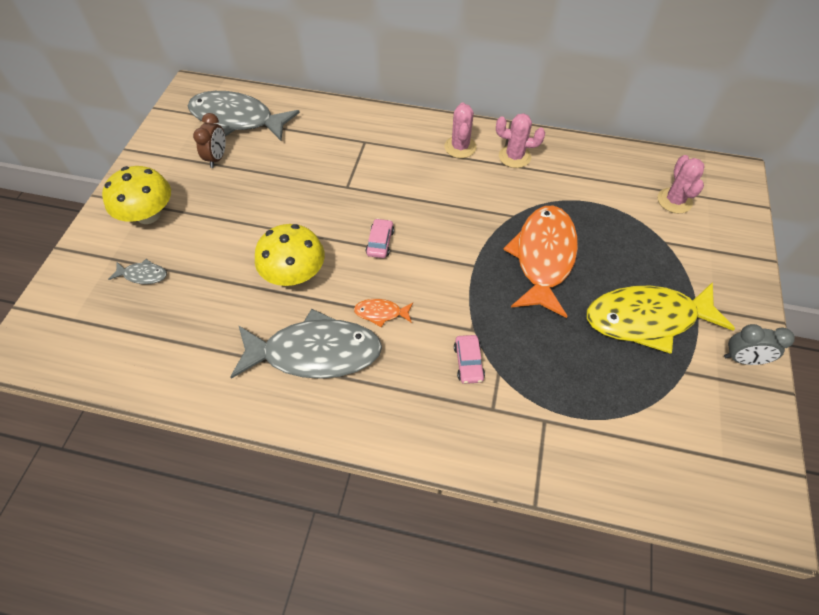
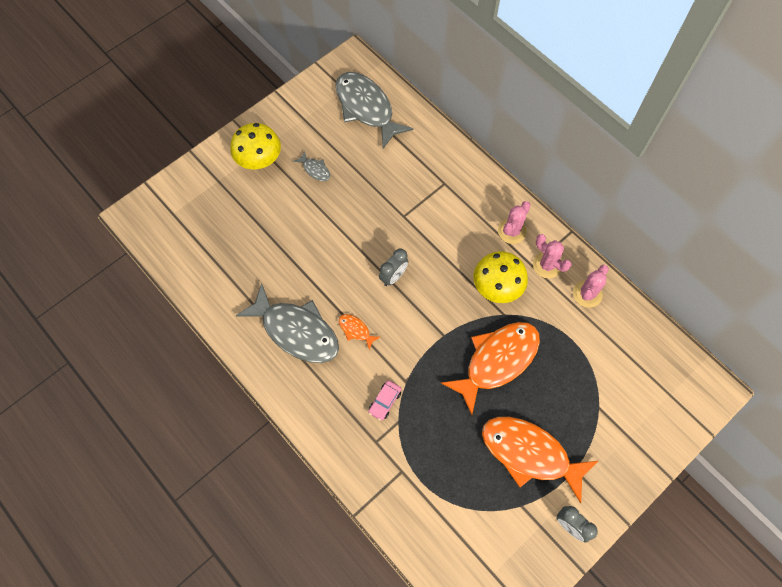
camera: 35 degrees right, 10 degrees up
grey fish [108,259,167,284] -> grey fish moved to [293,151,330,181]
brown clock [193,113,226,168] -> none
yellow mushroom [255,224,325,286] -> yellow mushroom moved to [474,251,528,303]
pink car [366,218,394,258] -> grey clock [379,248,409,286]
yellow fish [587,282,735,354] -> orange fish [482,417,598,503]
pink cactus [658,155,705,214] -> pink cactus moved to [573,265,609,308]

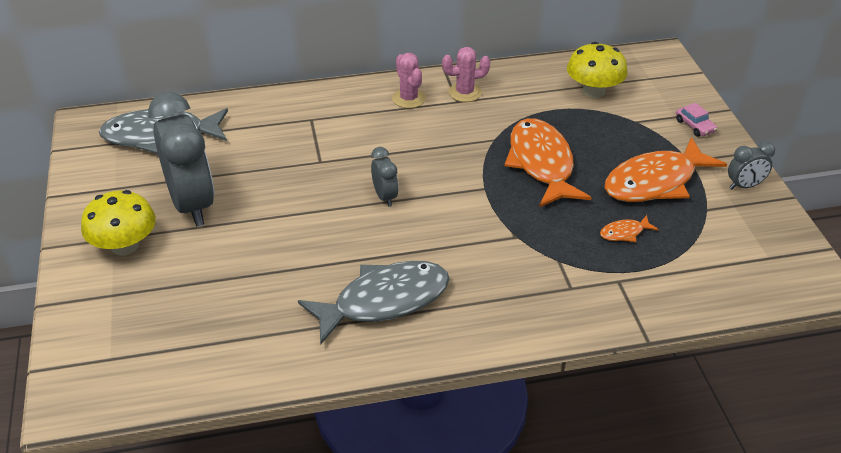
camera: 60 degrees left, 25 degrees down
grey fish [293,151,330,181] -> grey clock [148,92,214,226]
orange fish [339,314,380,350] -> orange fish moved to [600,215,659,242]
pink car [368,380,401,421] -> pink car moved to [676,103,717,137]
yellow mushroom [474,251,528,303] -> yellow mushroom moved to [567,42,628,98]
pink cactus [573,265,609,308] -> none

